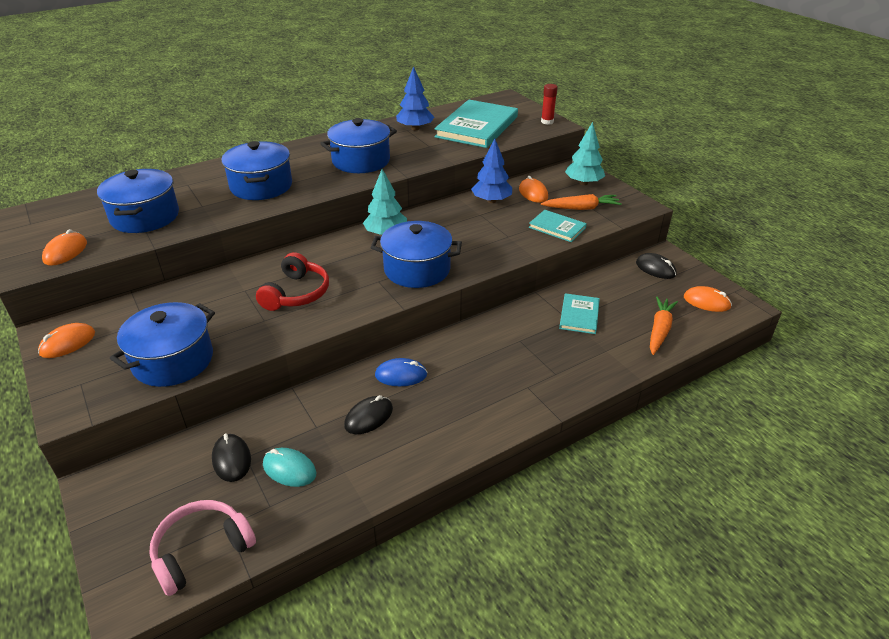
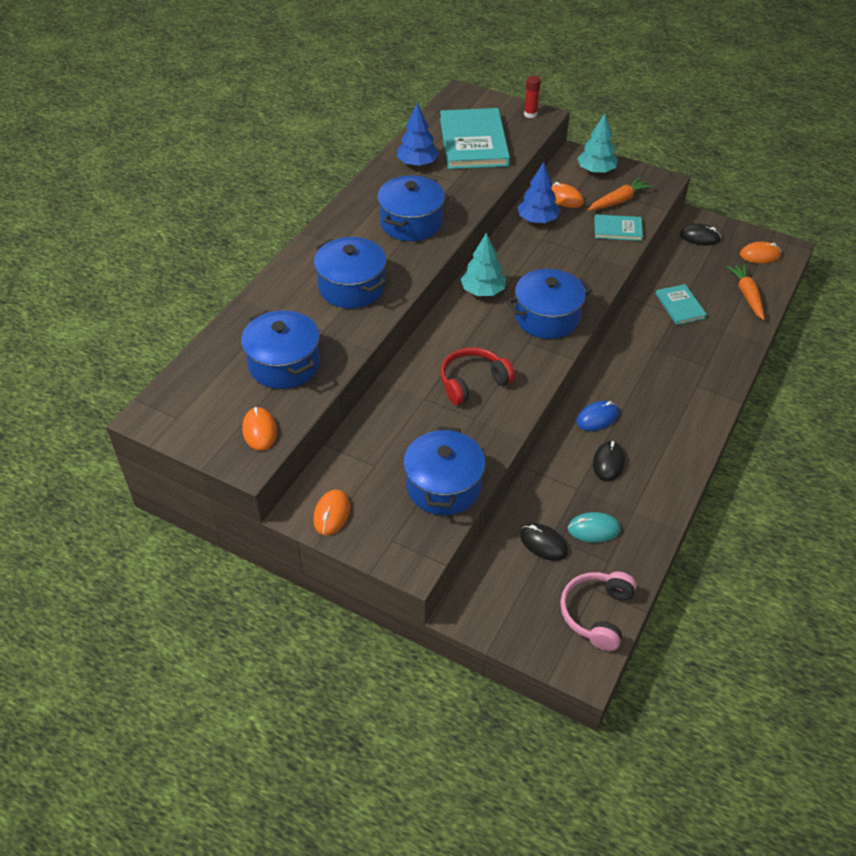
camera: 30 degrees left, 10 degrees up
red headphones [256,252,329,311] -> red headphones turned 105 degrees counterclockwise [440,347,515,405]

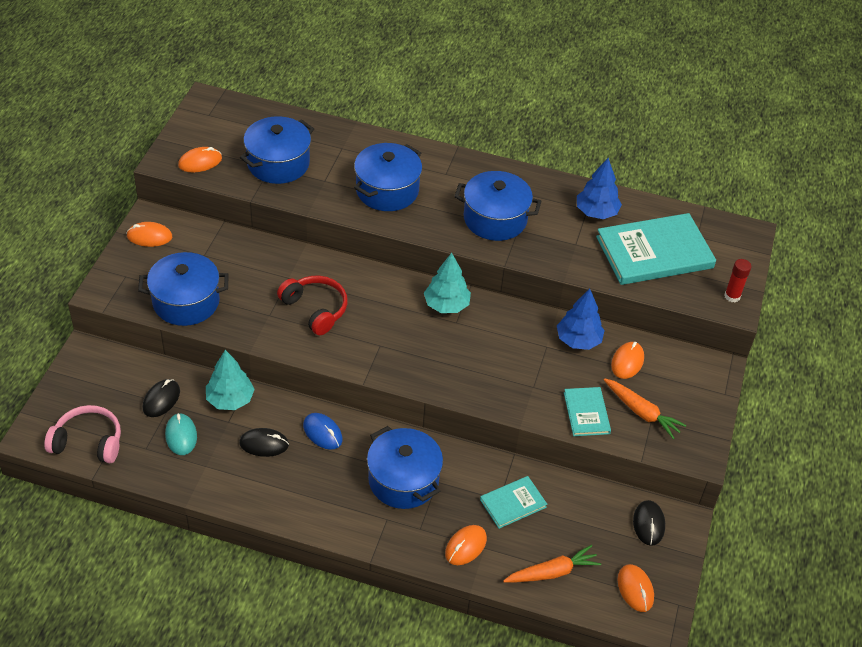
camera: 75 degrees right, 0 degrees up
blue pot [507,269,593,339] -> blue pot moved to [367,426,443,509]
turquoise tree [577,114,618,174] -> turquoise tree moved to [206,350,255,410]
none -> orange mouse [445,525,487,565]

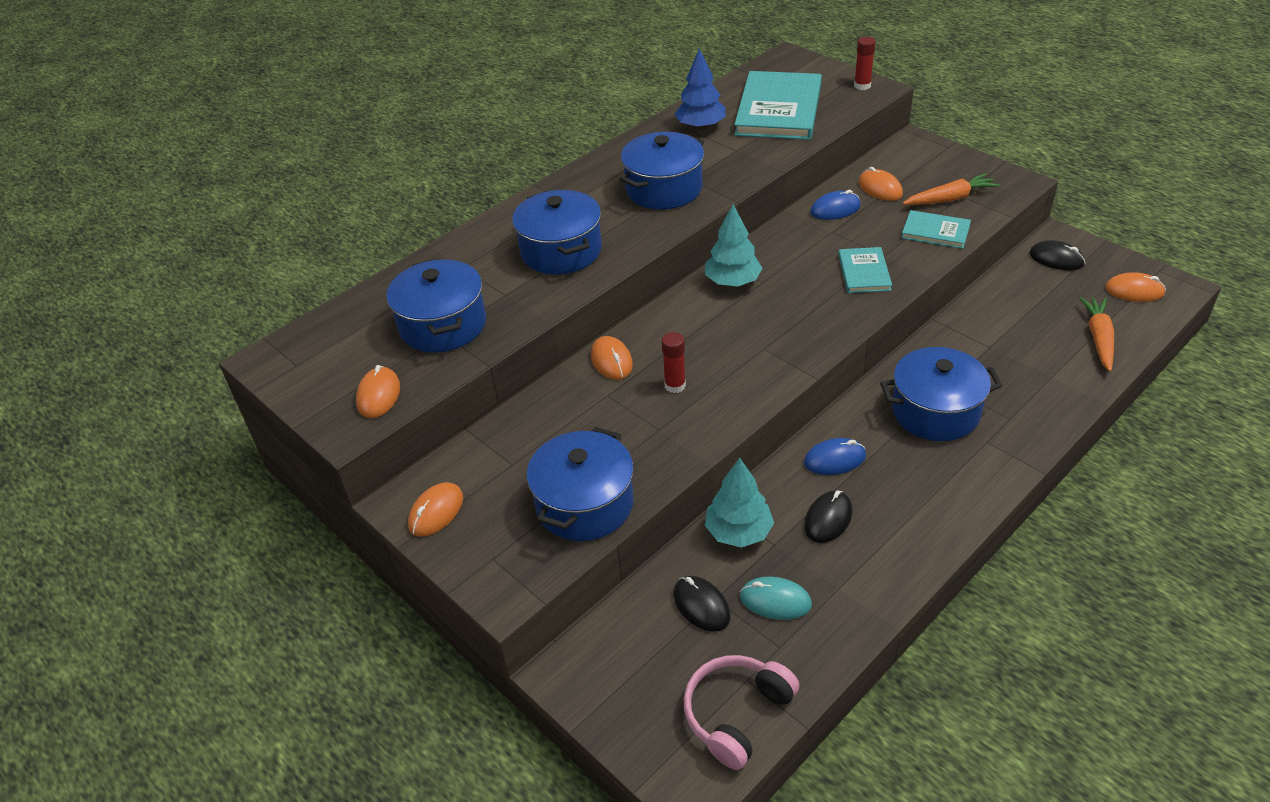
camera: 55 degrees left, 5 degrees down
red headphones [277,276,348,335] -> red glue stick [662,332,686,393]
orange mouse [445,525,487,565] -> orange mouse moved to [591,336,633,380]
turquoise book [480,476,547,529] -> turquoise book moved to [838,247,892,293]
blue tree [557,289,605,350] -> blue mouse [810,190,861,220]

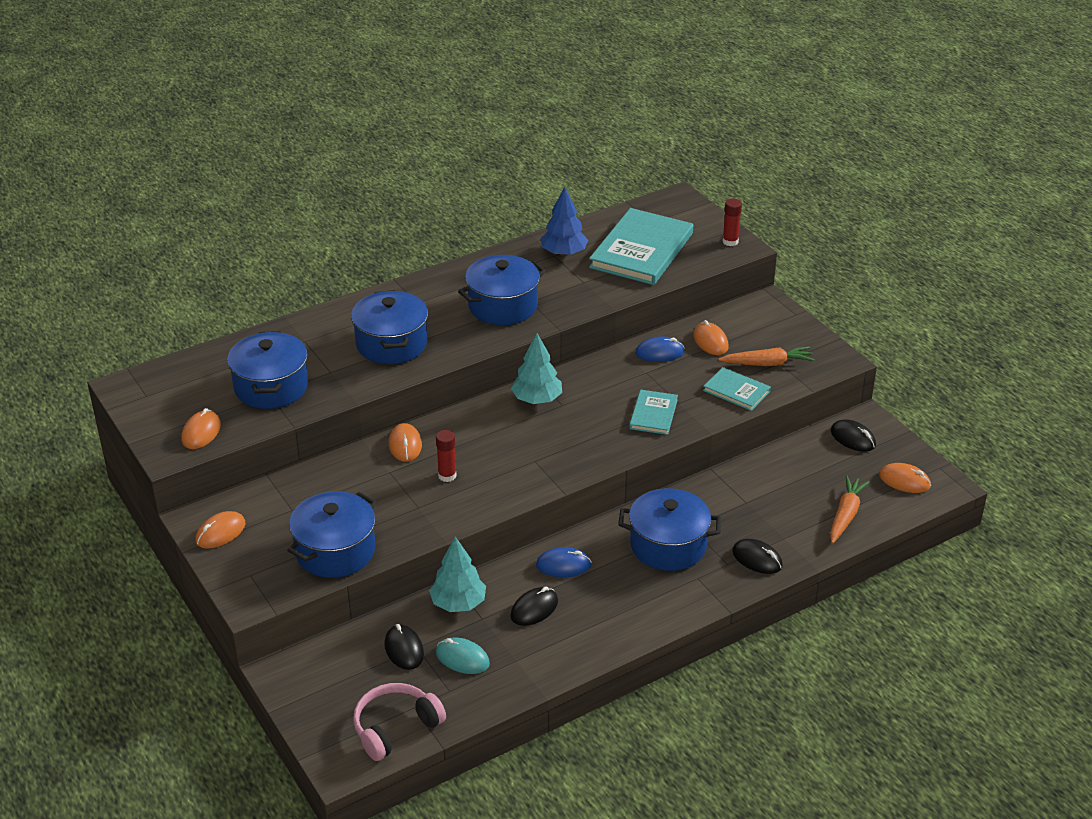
camera: 10 degrees right, 5 degrees down
none -> black mouse [732,539,783,574]

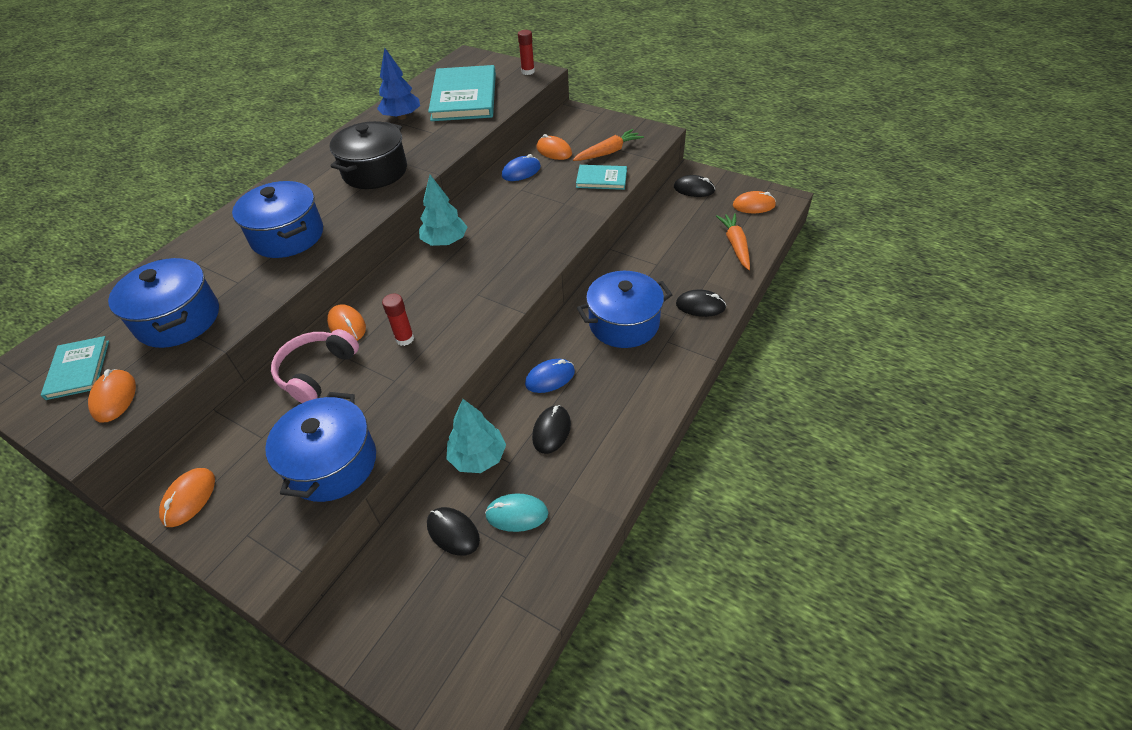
camera: 25 degrees left, 10 degrees up
pink headphones [353,683,446,761] -> pink headphones moved to [271,329,359,403]
blue pot [458,255,546,325] -> black pot [330,121,407,189]
turquoise book [629,390,678,435] -> turquoise book moved to [41,336,109,400]

